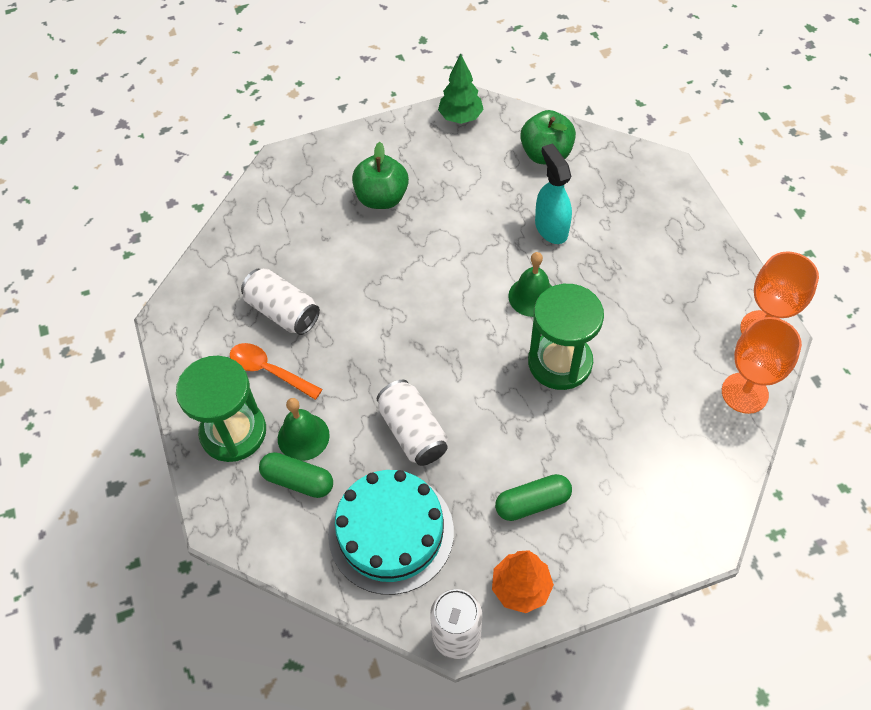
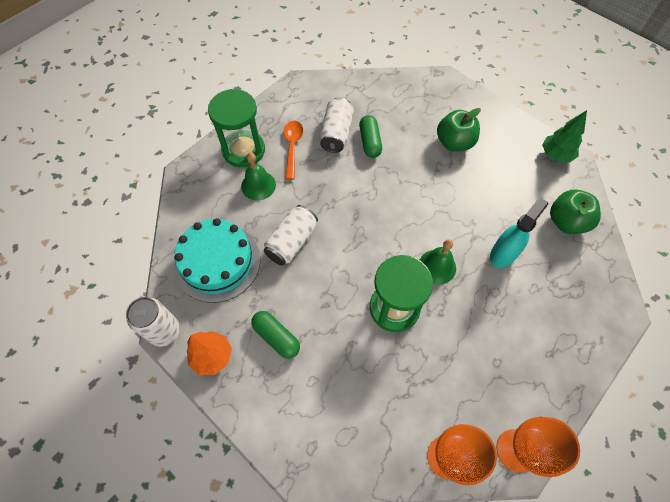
camera: 60 degrees right, 5 degrees up
green capsule [259,452,333,498] -> green capsule moved to [359,115,382,158]

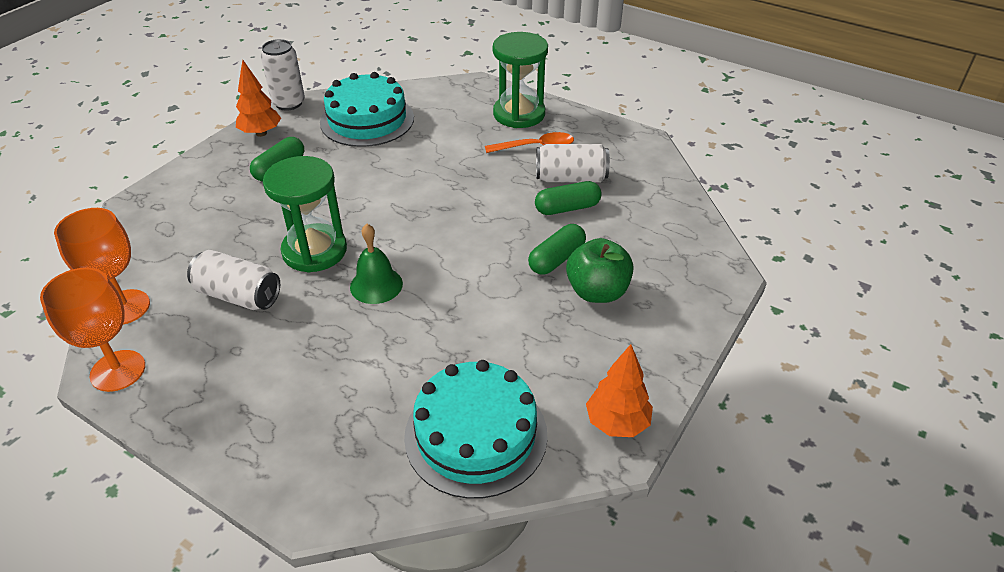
camera: 80 degrees right, 20 degrees down
green bell [241,153,276,200] -> none
white can [264,205,318,265] -> white can moved to [187,250,280,310]
turquoise spray bottle [490,197,548,268] -> none
green tree [542,110,587,163] -> orange tree [586,344,653,437]
green apple [550,190,601,234] -> turquoise cake [404,360,548,499]
none -> green capsule [528,224,586,275]

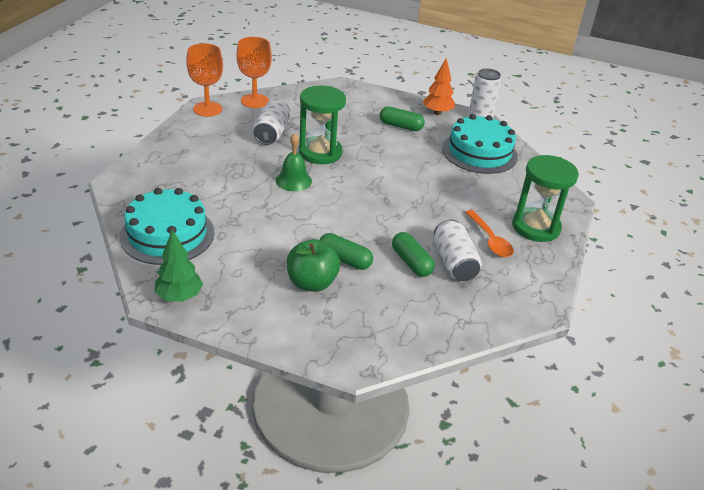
camera: 75 degrees right, 5 degrees down
orange tree [586,344,653,437] -> green tree [154,230,203,302]

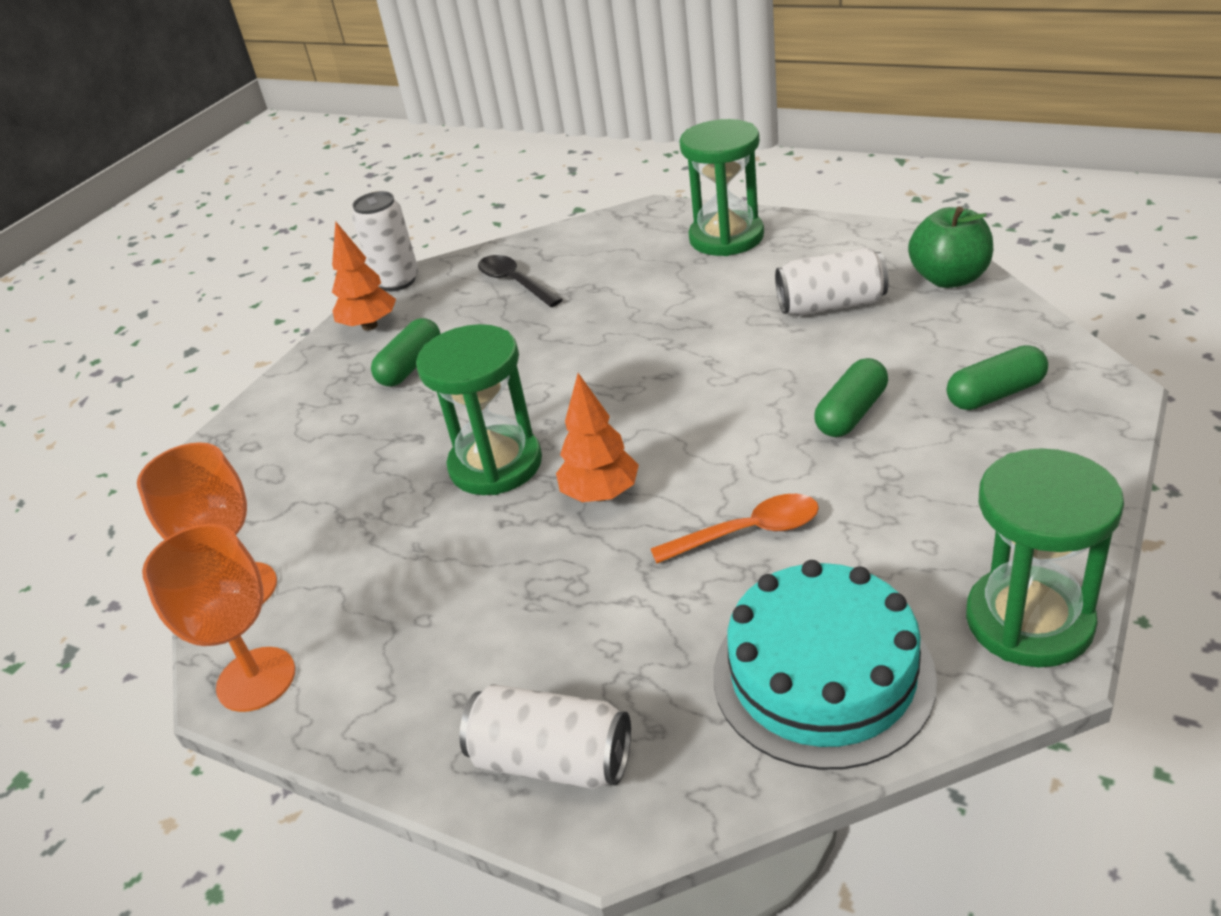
camera: 75 degrees left, 0 degrees up
green tree [154,230,203,302] -> green hourglass [966,448,1124,667]
white can [253,99,291,145] -> white can moved to [460,684,631,789]
green bell [276,133,312,191] -> orange tree [556,373,639,502]
green apple [287,239,340,292] -> green apple moved to [908,206,993,288]
green capsule [392,232,435,277] -> green capsule moved to [947,345,1048,410]
turquoise cake [442,114,518,174] -> black spoon [478,255,563,307]
orange spoon [465,210,514,257] -> orange spoon moved to [651,494,819,564]

